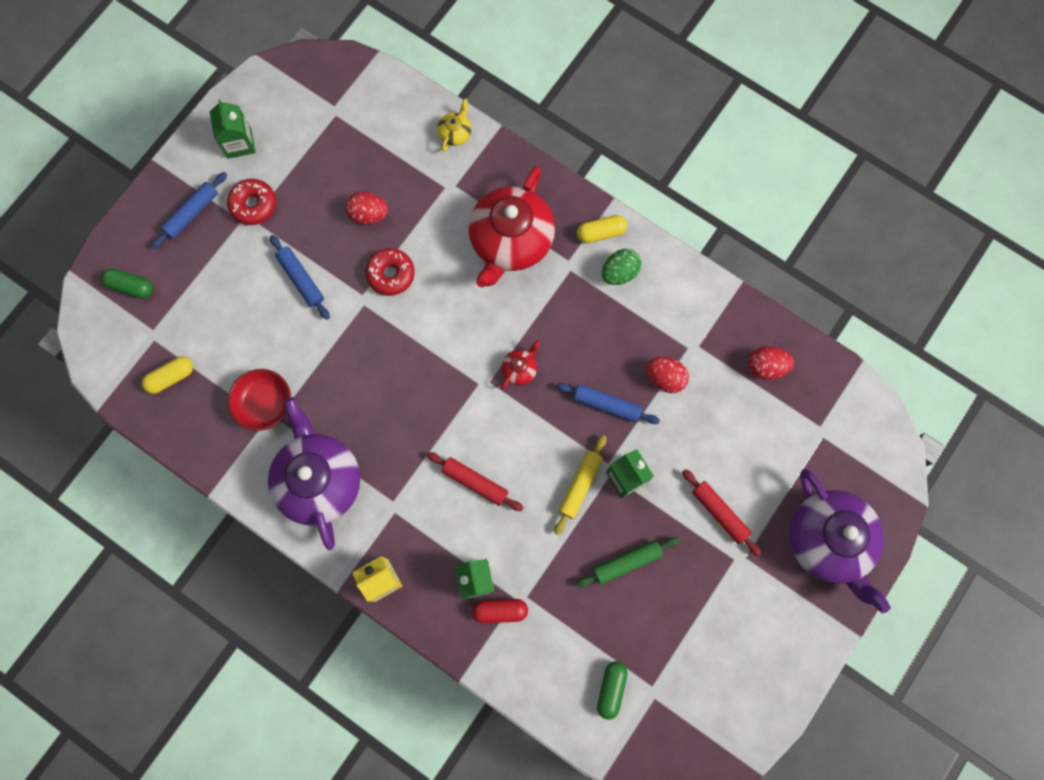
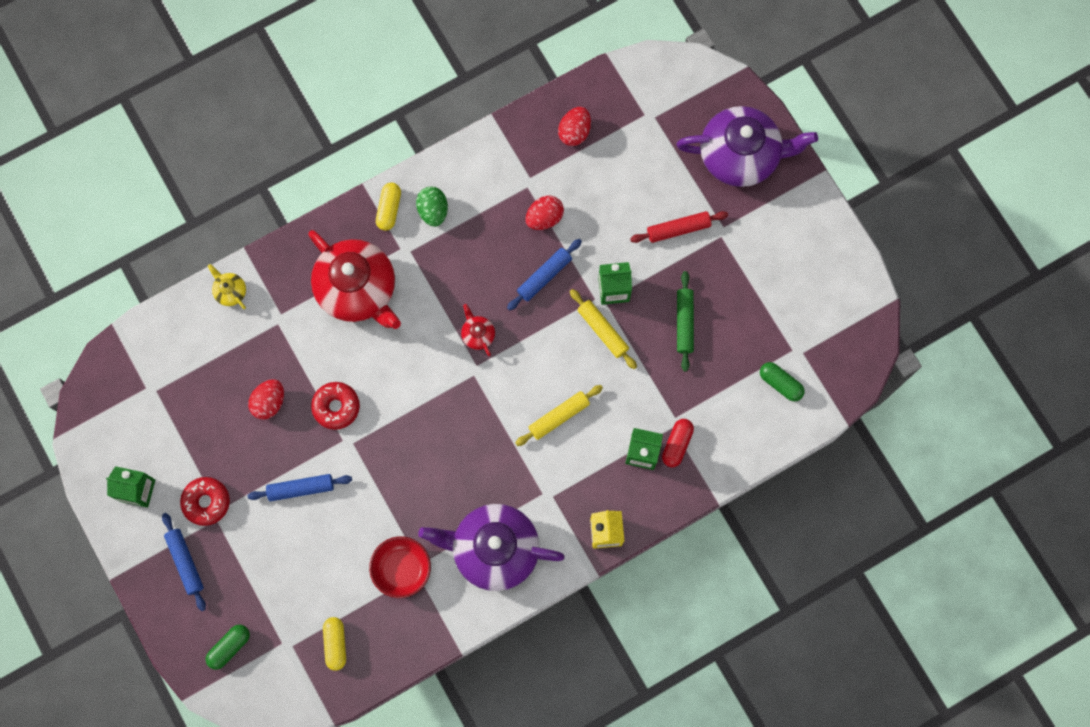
camera: 65 degrees left, 0 degrees up
red rolling pin [427,452,523,511] -> yellow rolling pin [515,385,603,446]

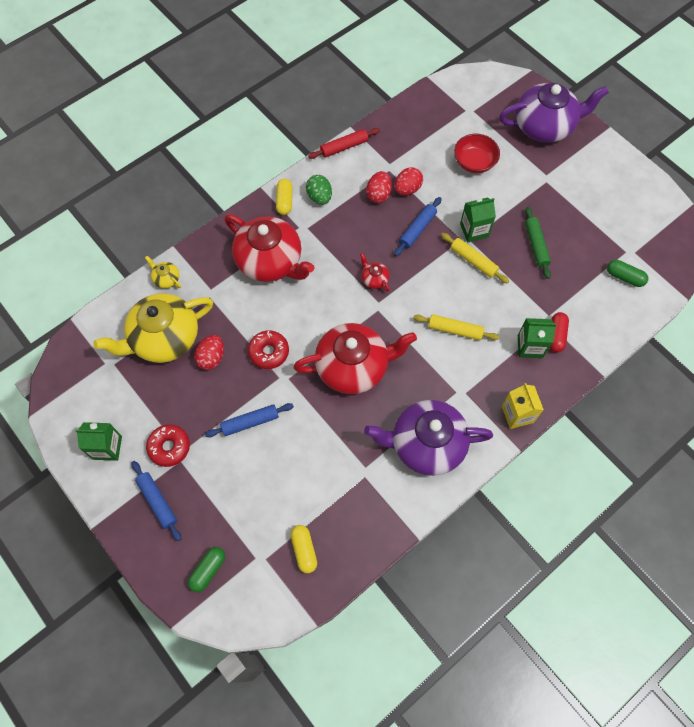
camera: 10 degrees left, 10 degrees down
red bowl [369,536,431,598] -> red bowl moved to [454,134,500,173]
yellow rolling pin [515,385,603,446] -> yellow rolling pin turned 60 degrees clockwise [413,314,500,340]
red egg [558,107,591,146] -> red egg moved to [366,171,392,203]
red rolling pin [630,211,728,243] -> red rolling pin moved to [308,128,380,159]
none -> yellow teapot [93,293,213,363]
none -> red teapot [293,323,417,394]

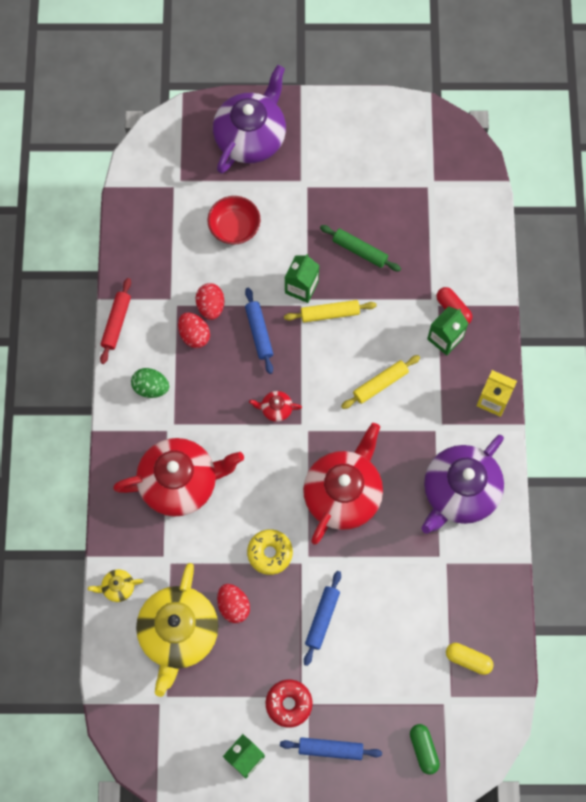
camera: 50 degrees left, 5 degrees up
red donut [248,330,289,369] -> yellow donut [247,529,293,575]
yellow capsule [276,179,292,215] -> none
green capsule [607,260,648,287] -> none

